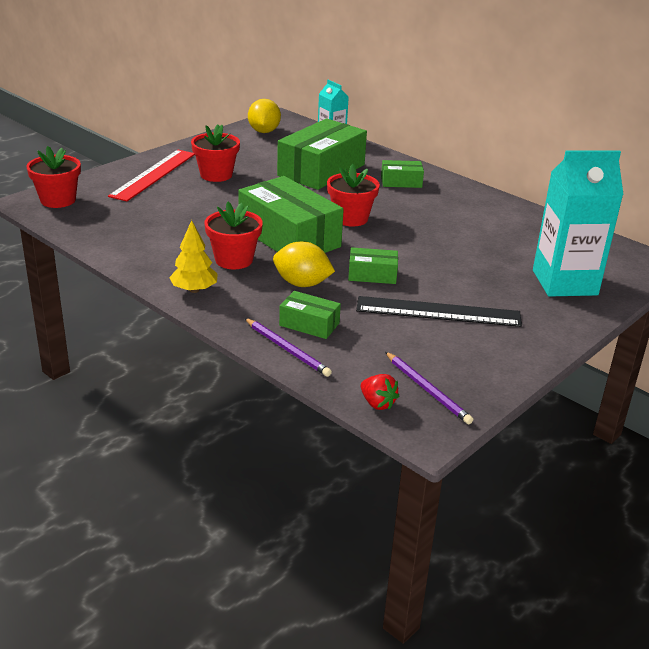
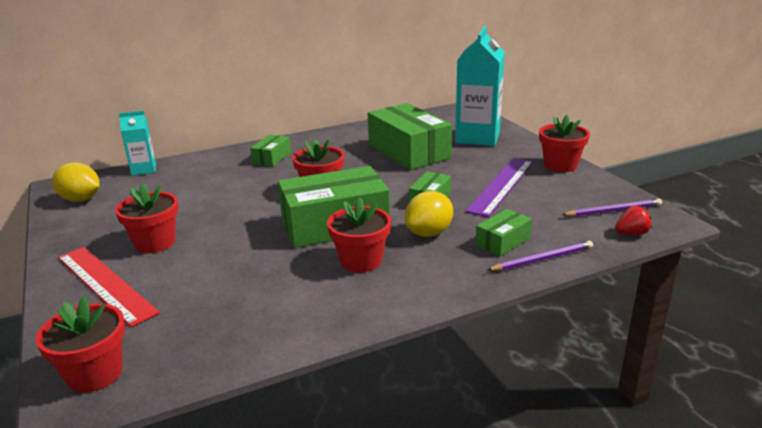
camera: 65 degrees left, 5 degrees down
yellow tree [169,220,218,293] -> none
green box [277,119,367,190] -> green box moved to [368,103,452,170]
black ruler [356,296,522,327] -> purple ruler [466,158,533,217]
none -> red flower pot [539,115,590,172]

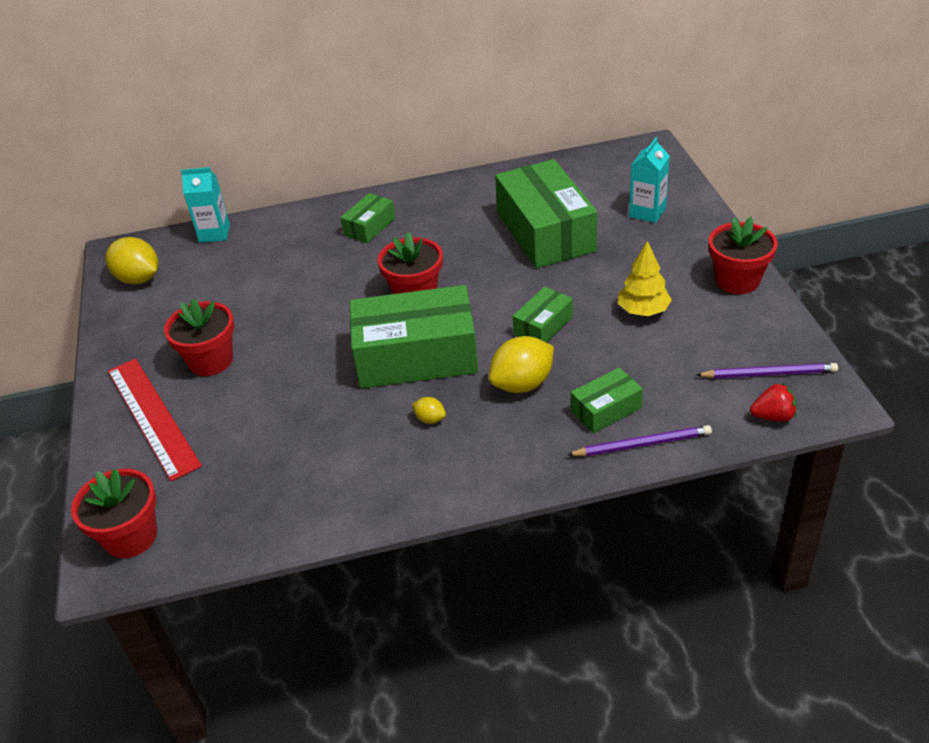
camera: 15 degrees right, 15 degrees up
red flower pot [327,197,391,273] -> yellow lemon [412,397,446,424]
turquoise carton [455,26,505,146] -> turquoise carton [629,137,670,223], size x0.53
purple ruler [466,158,533,217] -> yellow tree [618,241,672,316]

